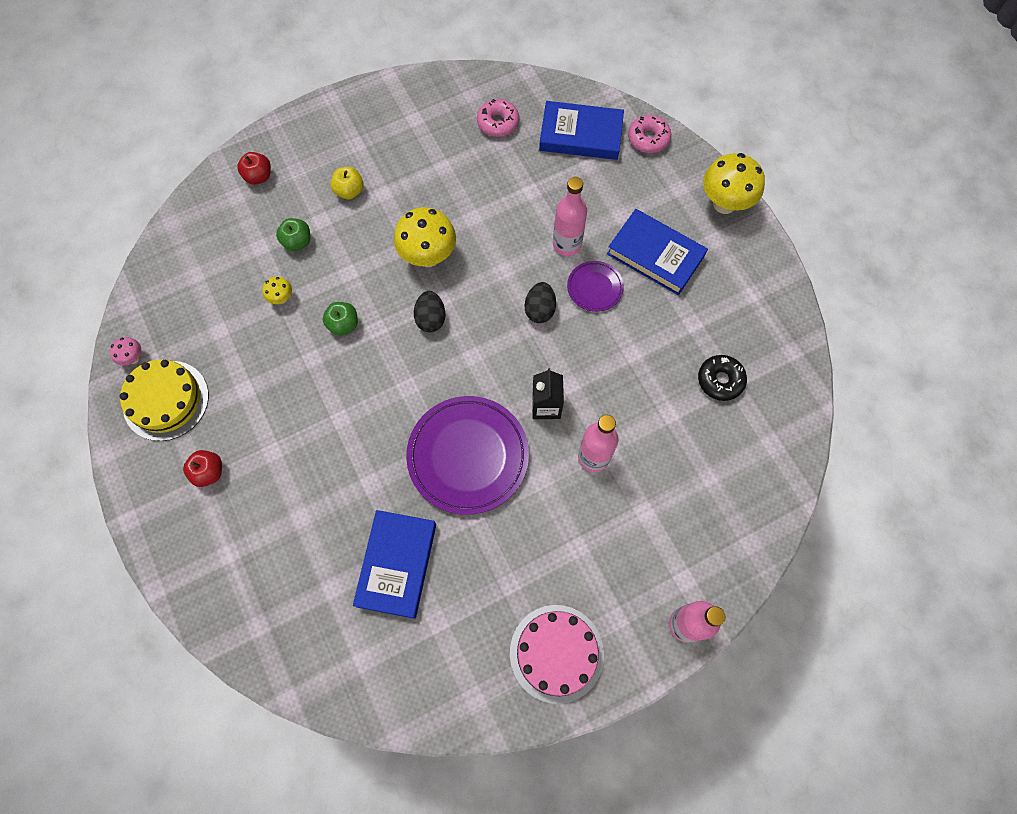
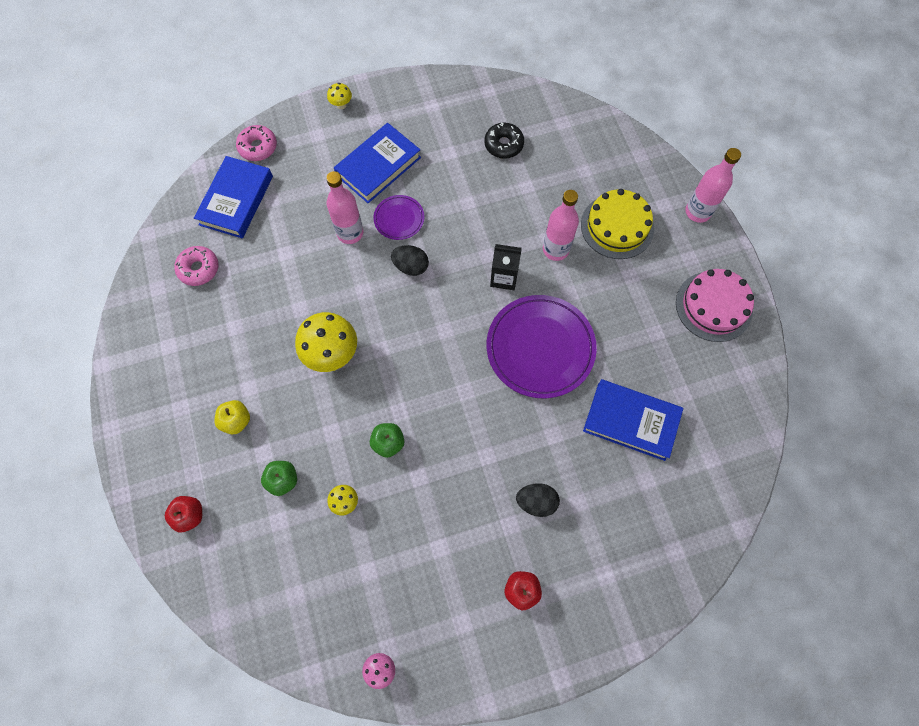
camera: 80 degrees left, 0 degrees up
yellow cake [120,359,209,441] -> yellow cake moved to [581,189,654,259]
black egg [414,291,445,332] -> black egg moved to [516,483,560,517]
yellow mushroom [703,153,765,214] -> yellow mushroom [327,83,352,109], size x0.47

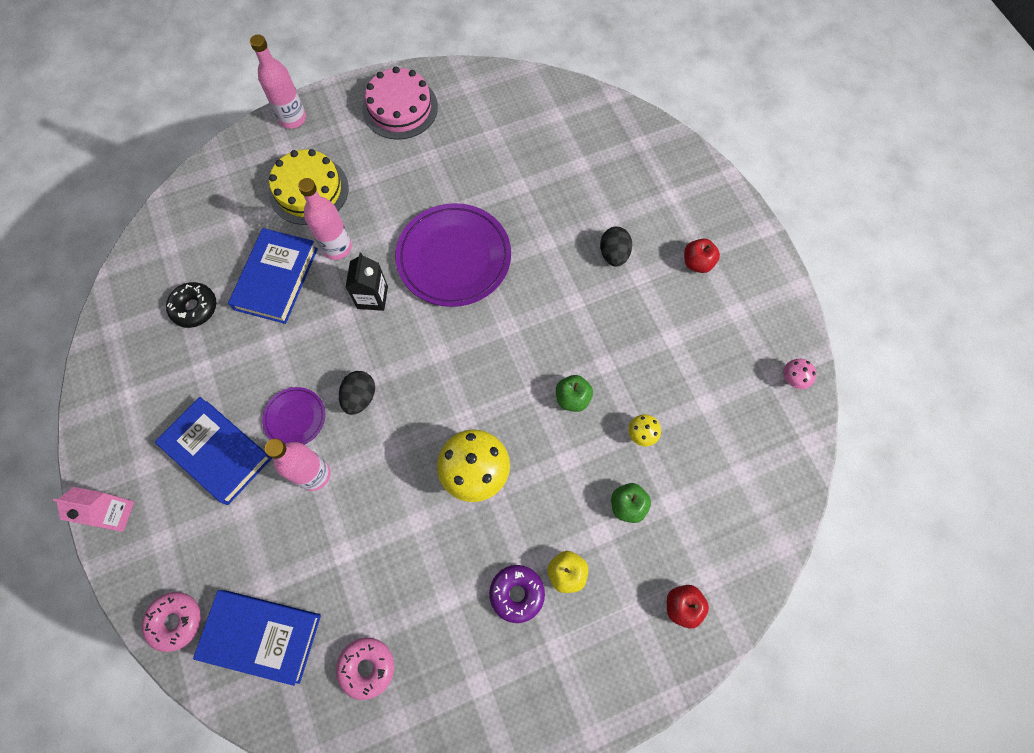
camera: 95 degrees left, 0 degrees up
yellow mushroom [327,83,352,109] -> pink carton [53,487,134,532]
blue book [583,379,683,461] -> blue book moved to [228,228,318,324]
none -> purple donut [489,565,545,623]

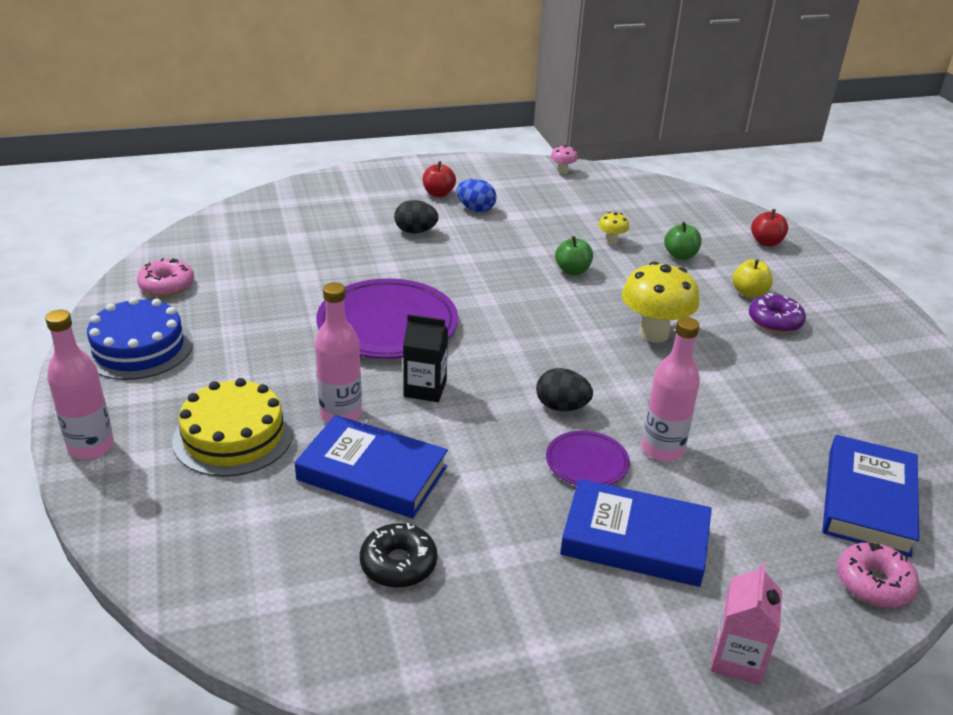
camera: 85 degrees left, 35 degrees down
blue book [155,397,272,505] -> blue book turned 60 degrees clockwise [560,479,712,587]
pink donut [336,638,394,700] -> pink donut moved to [137,258,194,296]
pink cake [362,67,438,140] -> blue cake [83,297,193,380]
none -> blue egg [456,179,496,212]

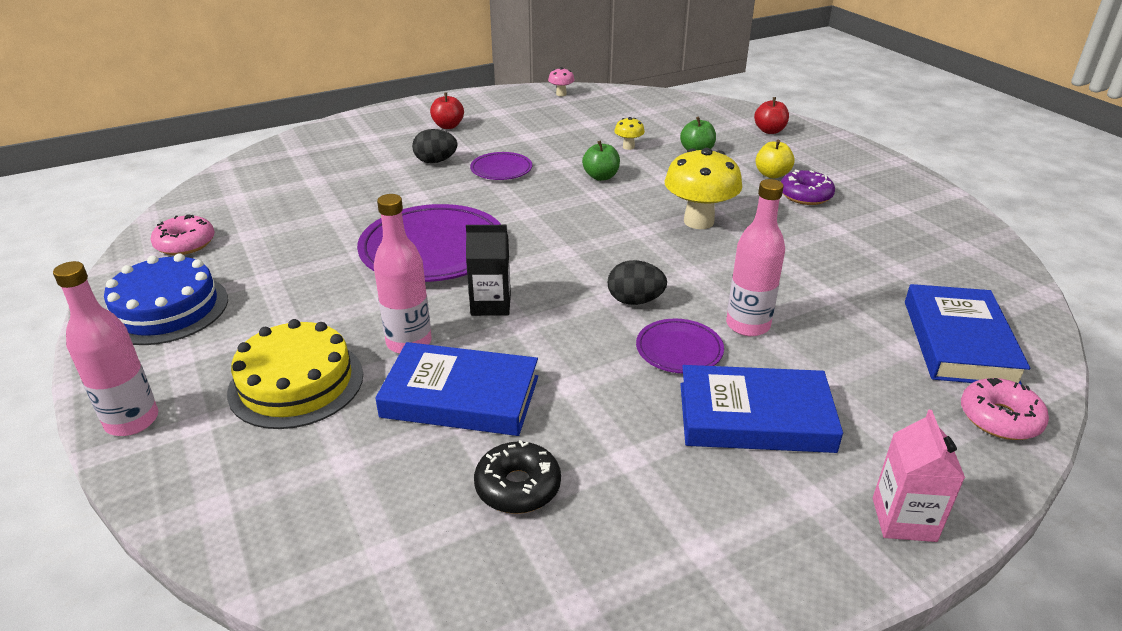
camera: 10 degrees left, 0 degrees up
blue egg [456,179,496,212] -> none
none -> purple plate [470,152,532,180]

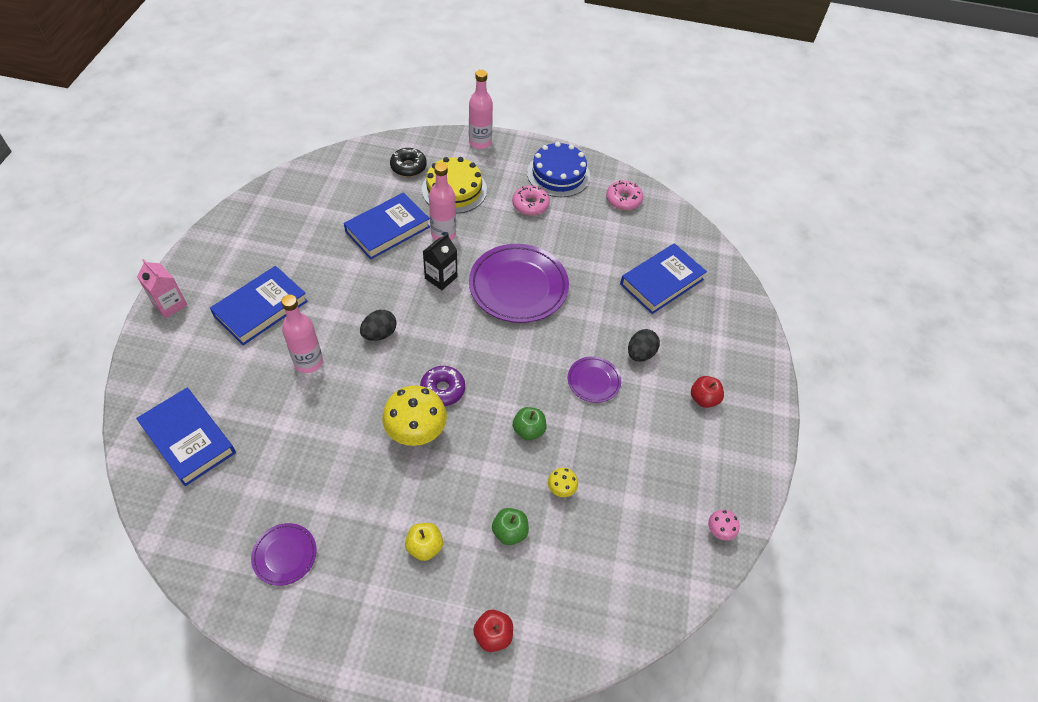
camera: 125 degrees right, 20 degrees up
black donut [474,440,561,514] -> black donut moved to [390,148,427,177]
purple plate [636,319,724,373] -> purple plate moved to [251,523,317,586]
purple donut [781,170,835,205] -> purple donut moved to [420,366,465,406]
pink donut [961,378,1049,440] -> pink donut moved to [512,185,550,216]
none -> blue book [620,243,707,314]

